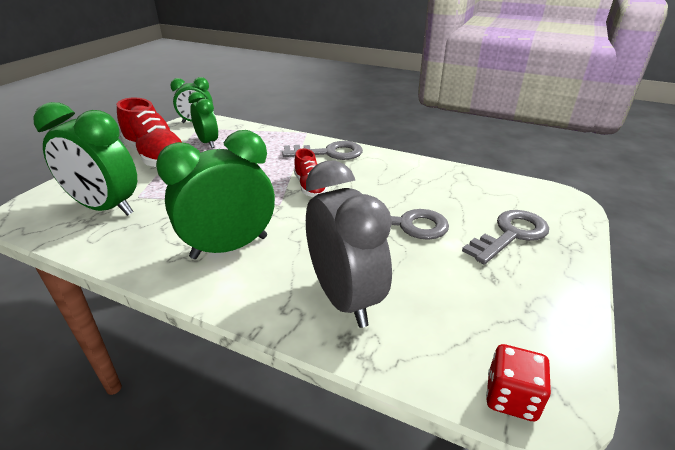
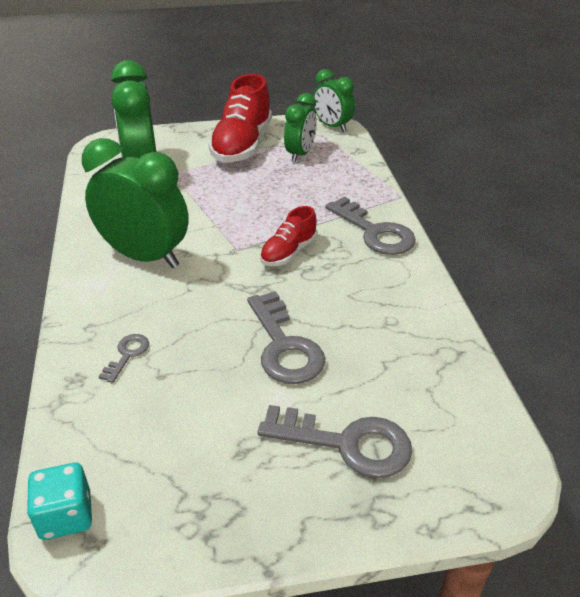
camera: 55 degrees right, 5 degrees up
grey clock [306,161,392,328] -> grey key [98,334,149,383]
red dice [486,344,551,421] -> turquoise dice [27,463,92,540]

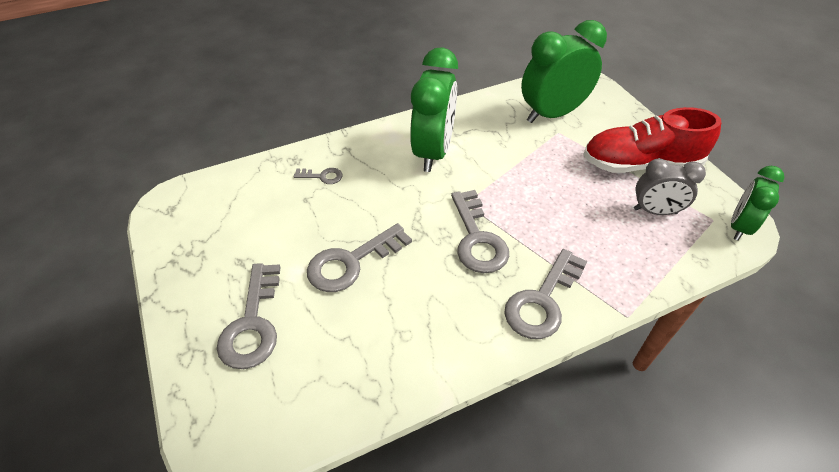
camera: 75 degrees right, 10 degrees up
turquoise dice [27,463,92,540] -> none
red shoe [260,206,317,266] -> grey key [451,190,509,273]
green clock [284,93,317,162] -> grey clock [634,158,706,215]

